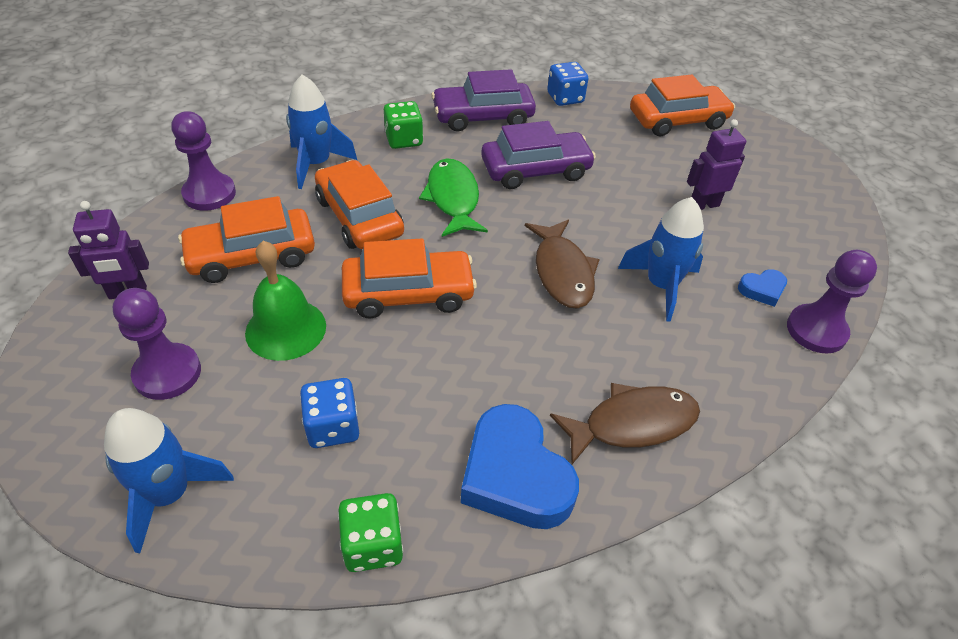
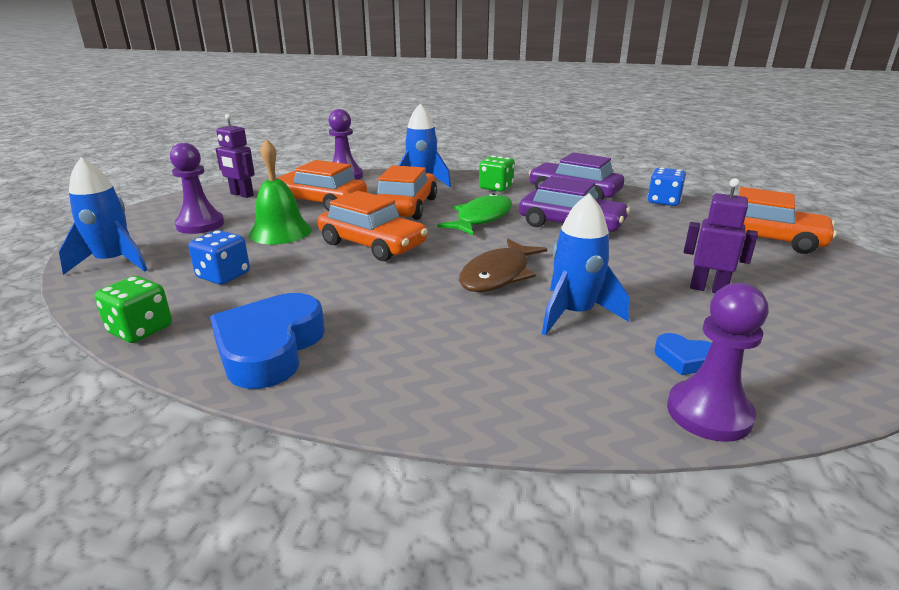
camera: 45 degrees right, 20 degrees down
brown fish [550,383,700,464] -> none

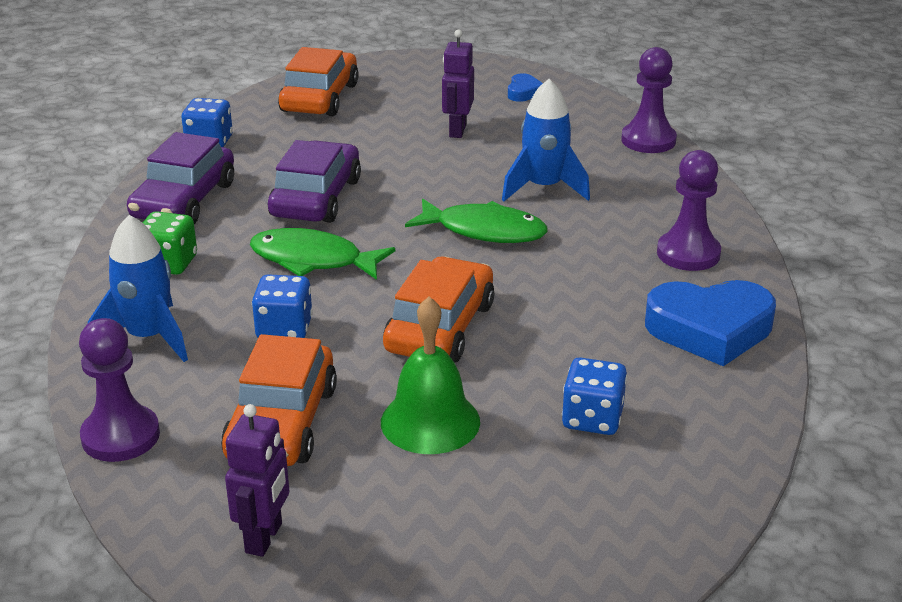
camera: 105 degrees left, 5 degrees up
blue rocket [59,157,147,275] -> none
green dice [94,276,172,343] -> none
purple pawn [170,143,224,234] -> purple pawn moved to [657,150,721,271]
orange car [377,165,437,220] -> blue dice [252,274,313,338]
brown fish [459,239,547,292] -> green fish [405,199,548,243]
blue heart [654,333,712,375] -> blue heart moved to [508,73,543,102]

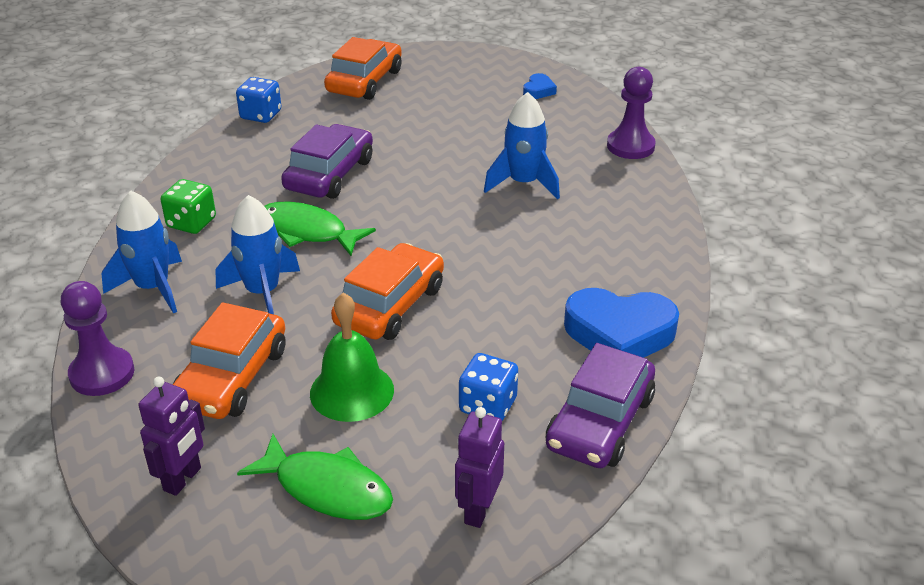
camera: 10 degrees right, 5 degrees up
purple car [127,132,234,224] -> purple car moved to [546,343,655,468]
blue dice [252,274,313,338] -> blue rocket [216,195,300,314]
green fish [405,199,548,243] -> green fish moved to [237,434,393,520]
purple robot [442,29,474,138] -> purple robot moved to [455,407,504,528]
purple pawn [657,150,721,271] -> none

